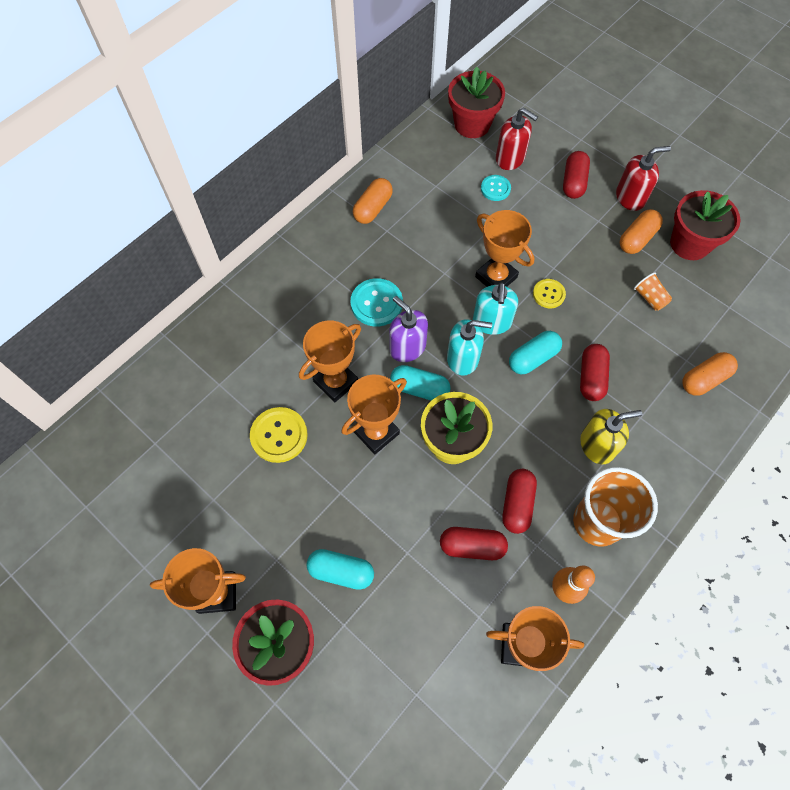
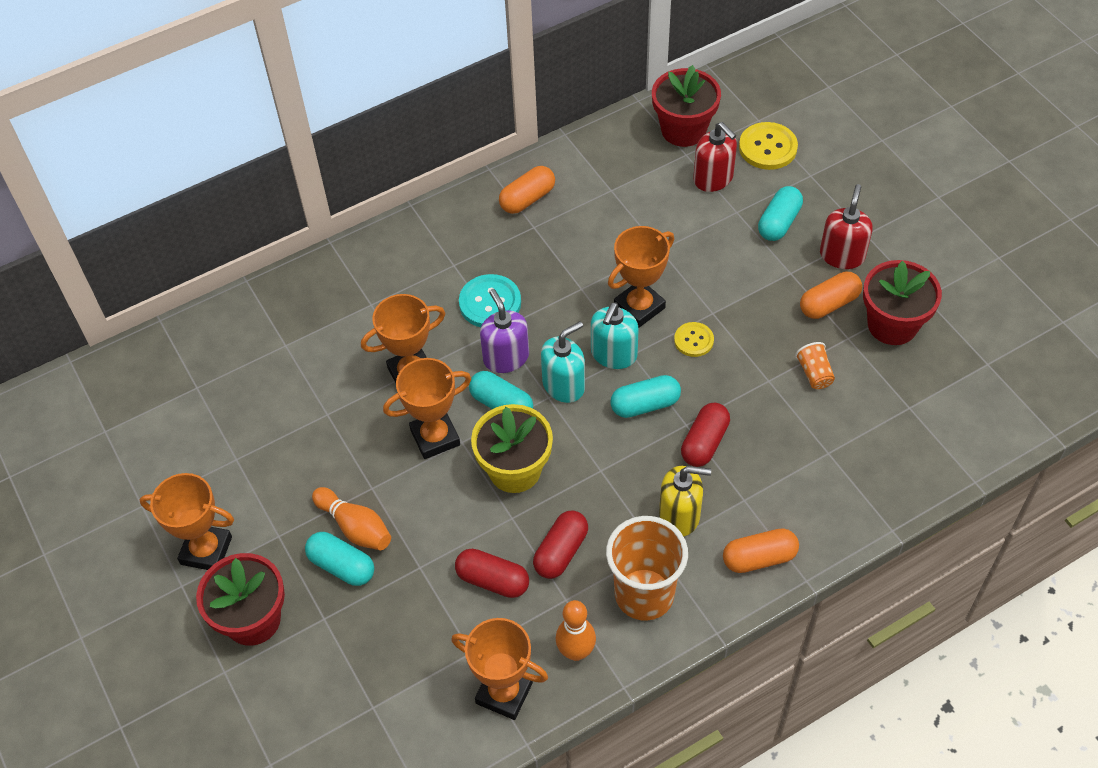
camera: 20 degrees right, 10 degrees down
yellow button [250,407,308,463] -> yellow button moved to [739,122,798,170]
turquoise soap dispenser [447,319,492,376] -> turquoise soap dispenser turned 60 degrees counterclockwise [541,321,585,403]
orange trophy [475,210,534,287] -> orange trophy turned 75 degrees clockwise [608,226,674,328]
turquoise button [481,175,511,201] -> none
red capsule [563,151,590,199] -> turquoise capsule [758,186,803,241]
red soap dispenser [616,146,671,211] -> red soap dispenser turned 75 degrees counterclockwise [820,184,873,269]
orange capsule [683,352,738,396] -> orange capsule moved to [723,528,799,573]
none -> orange bowling pin [312,487,391,550]

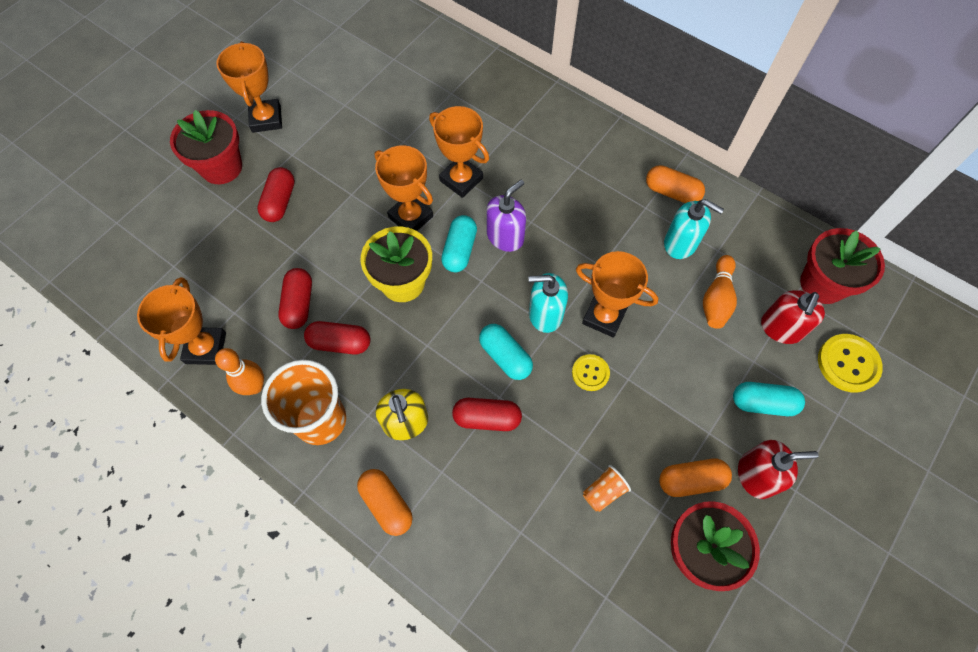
camera: 65 degrees right, 10 degrees up
turquoise capsule [305,532,374,586] -> red capsule [257,167,295,222]
orange bowling pin [312,487,391,550] -> orange bowling pin moved to [703,255,737,329]
turquoise button [459,274,521,327] -> none
turquoise soap dispenser [541,321,585,403] -> turquoise soap dispenser moved to [664,199,724,259]
orange capsule [800,272,862,319] -> orange capsule turned 45 degrees counterclockwise [659,459,732,497]

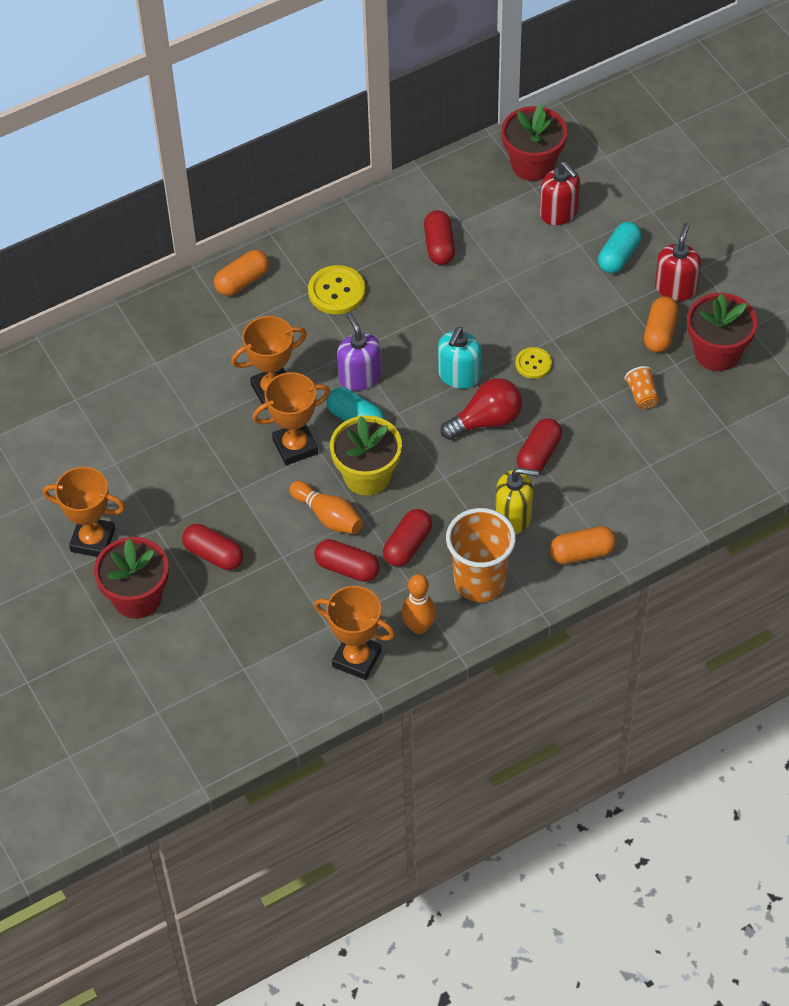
camera: 65 degrees left, 10 degrees down
turquoise capsule [479,324,533,380] -> red light bulb [441,378,522,440]
orange trophy [576,251,658,338] -> none
orange capsule [646,165,705,203] -> orange capsule moved to [214,250,269,296]
turquoise soap dispenser [664,199,724,259] -> red capsule [424,210,455,265]
orange bowling pin [703,255,737,329] -> orange bowling pin moved to [289,481,363,534]
yellow button [818,334,883,392] -> yellow button moved to [308,265,365,314]

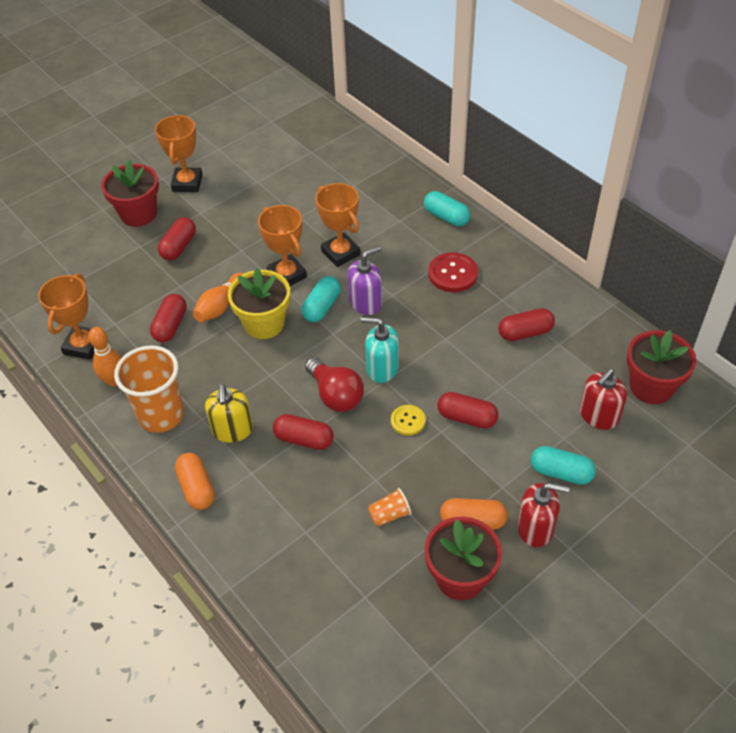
camera: 80 degrees right, 5 degrees down
orange capsule [214,250,269,296] -> turquoise capsule [424,191,471,226]
yellow button [308,265,365,314] -> red button [428,252,478,292]
red capsule [383,509,432,567] -> red capsule moved to [437,392,499,429]

